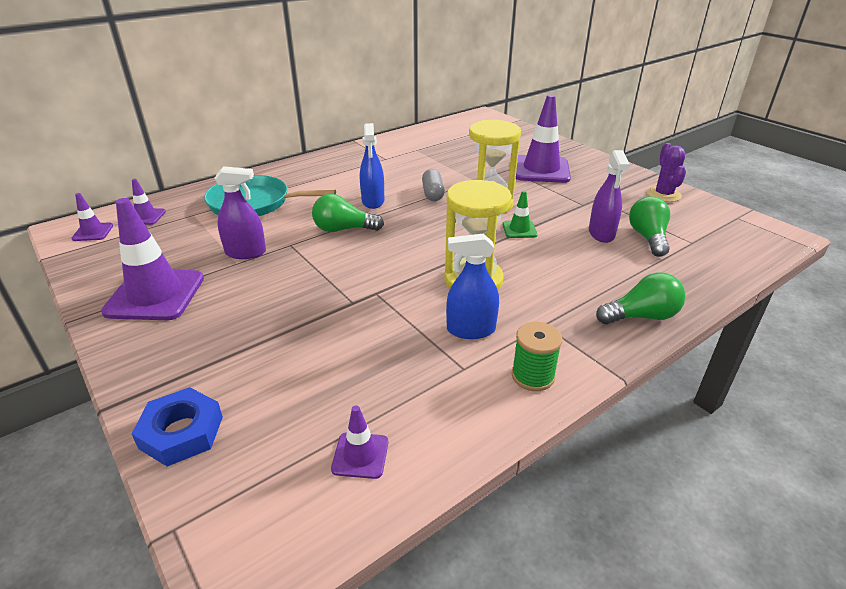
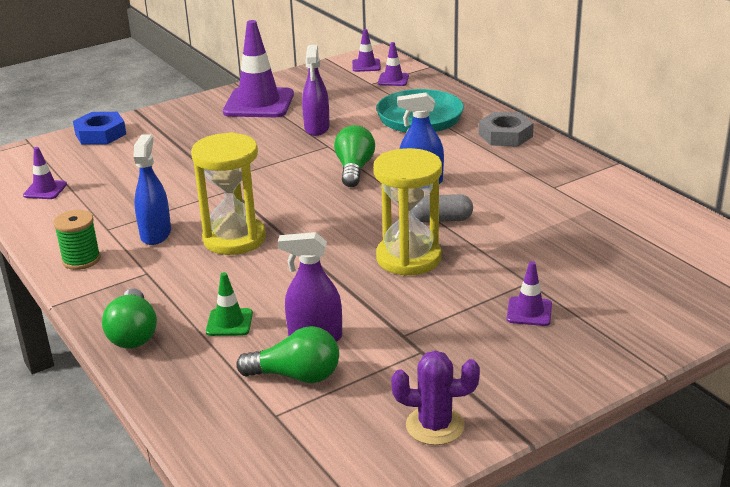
camera: 95 degrees right, 5 degrees down
green traffic cone [502,190,538,238] -> green traffic cone moved to [206,272,253,336]
purple traffic cone [516,94,571,183] -> purple traffic cone [507,261,552,326], size x0.48
none -> grey nut [479,112,534,147]

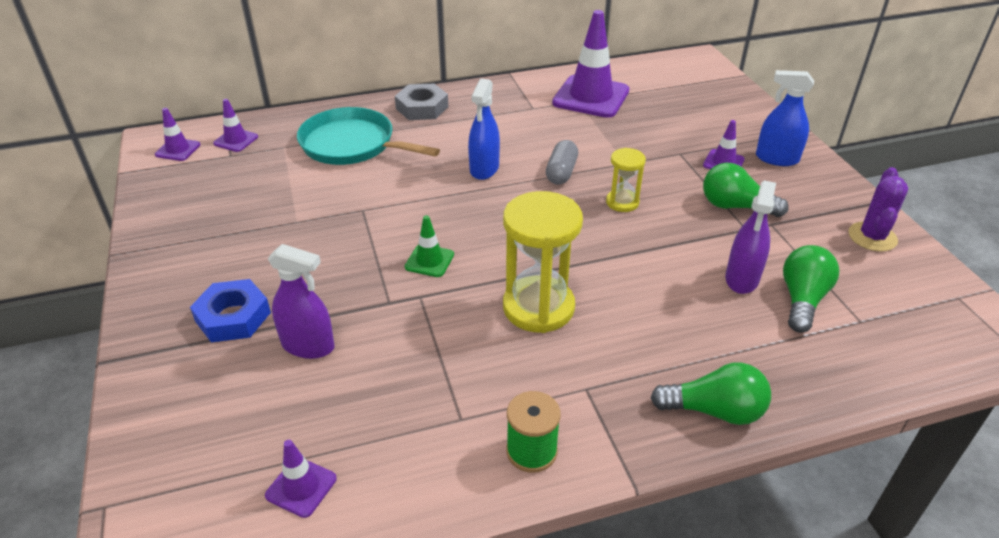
camera: 75 degrees left, 10 degrees up
blue nut [73,112,126,144] -> blue nut moved to [190,279,271,342]
blue spray bottle [133,134,171,245] -> blue spray bottle moved to [756,70,814,166]
green traffic cone [206,272,253,336] -> green traffic cone moved to [405,215,454,277]
purple traffic cone [223,20,294,117] -> purple traffic cone moved to [552,10,629,118]
purple spray bottle [302,45,330,136] -> purple spray bottle moved to [267,244,334,359]
green light bulb [334,125,375,187] -> green light bulb moved to [703,163,789,217]
yellow hourglass [373,148,442,276] -> yellow hourglass [606,148,646,212], size x0.54

